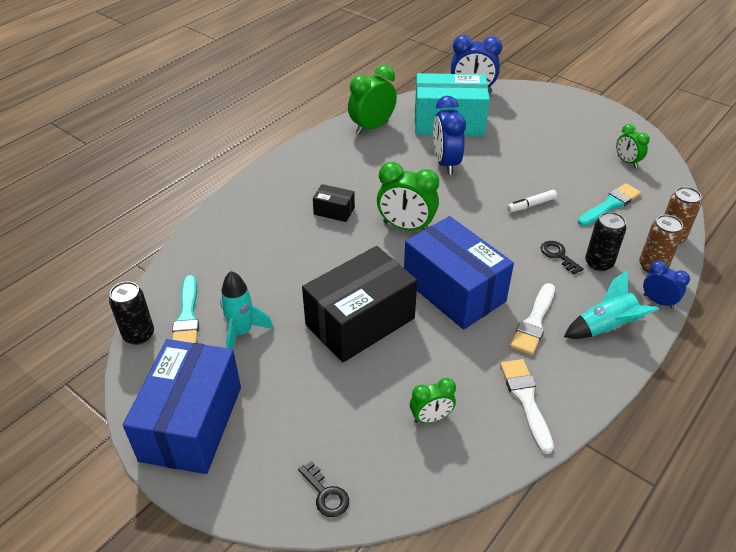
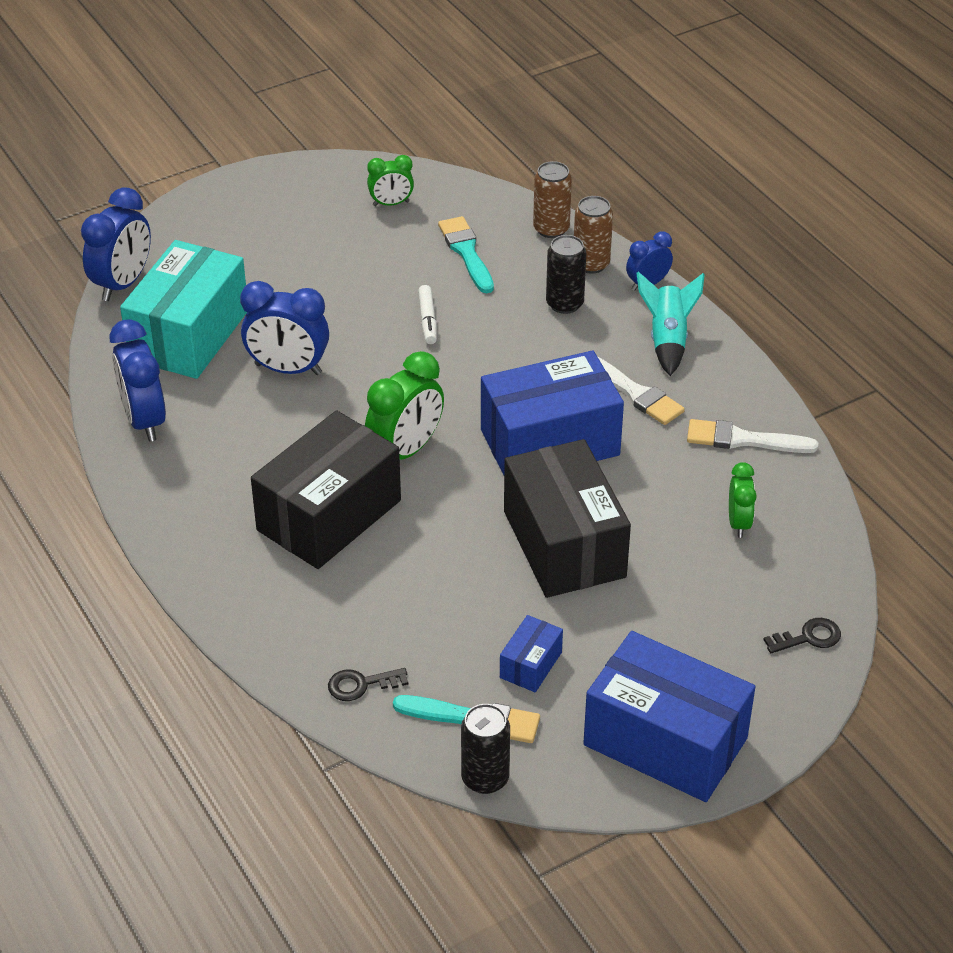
camera: 70 degrees left, 0 degrees up
turquoise rocket [220,271,274,349] -> blue box [500,615,563,692]
black box [313,184,355,222] -> black box [251,410,401,569], size x2.24
green clock [348,65,397,135] -> blue clock [109,319,166,442]
black key [541,241,584,274] -> black key moved to [328,668,408,701]

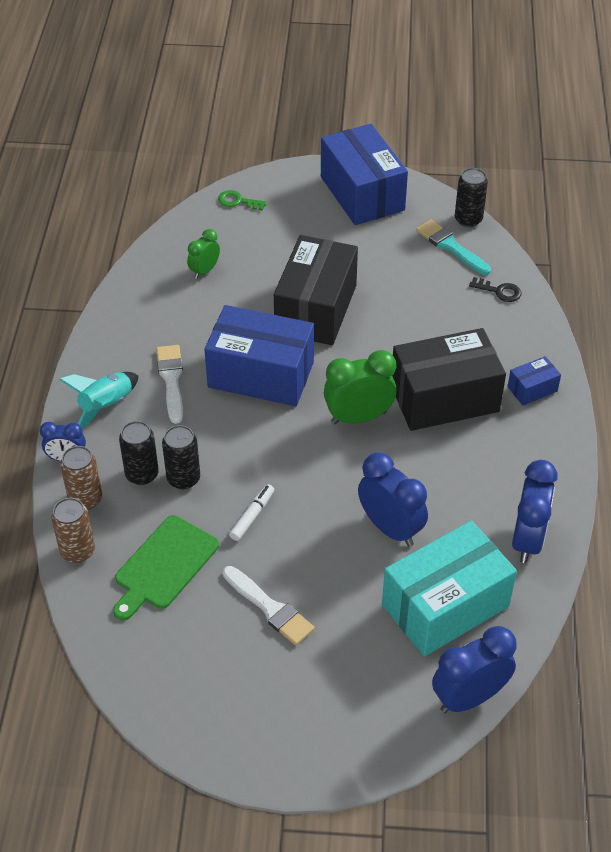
camera: 145 degrees left, 5 degrees up
green clock [367,155,414,206] -> none
turquoise brush [438,216,494,293] -> green cutting board [113,515,219,620]
blue box [500,615,563,692] -> blue box moved to [507,356,561,405]
white brush [687,419,818,453] -> white brush moved to [223,566,315,645]
black key [764,618,841,653] -> green key [218,190,267,211]
none -> black can [162,425,200,489]

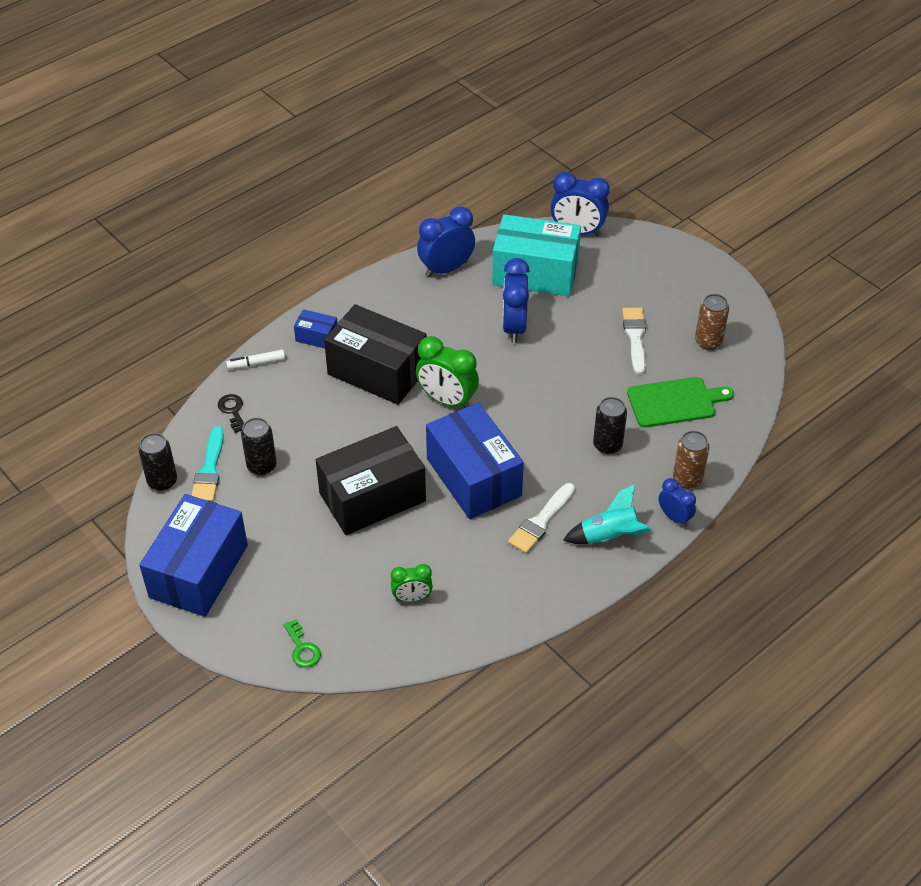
camera: 135 degrees left, 0 degrees up
brown can [51,498,95,563] -> brown can moved to [695,294,729,350]
black can [119,421,159,485] -> black can moved to [241,418,277,475]
white marker [229,484,274,541] -> white marker moved to [226,350,285,370]

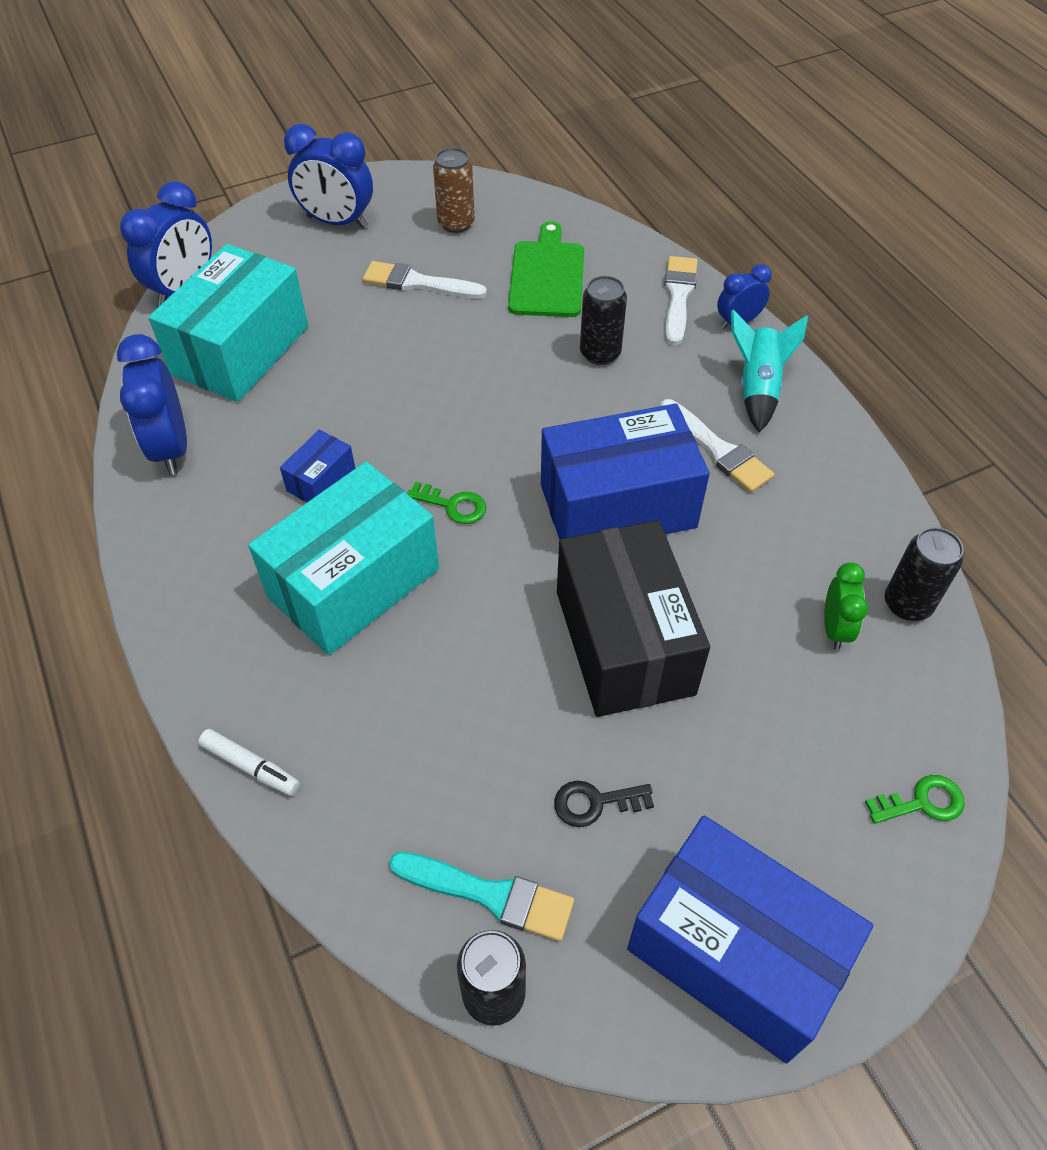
camera: 75 degrees left, 5 degrees up
black key [218,394,244,433] -> black key moved to [554,781,654,827]
white marker [226,350,285,370] -> white marker turned 60 degrees counterclockwise [198,729,300,796]
black can [241,418,277,475] -> black can moved to [885,527,964,621]
blue box [294,309,337,348] -> blue box moved to [280,430,355,502]
black box [324,304,427,405] -> turquoise box [248,462,439,655]
green clock [416,336,479,408] -> green key [407,482,486,524]
blue clock [502,258,530,343] -> blue clock moved to [284,124,373,229]
brown can [673,431,710,488] -> white brush [664,256,697,345]

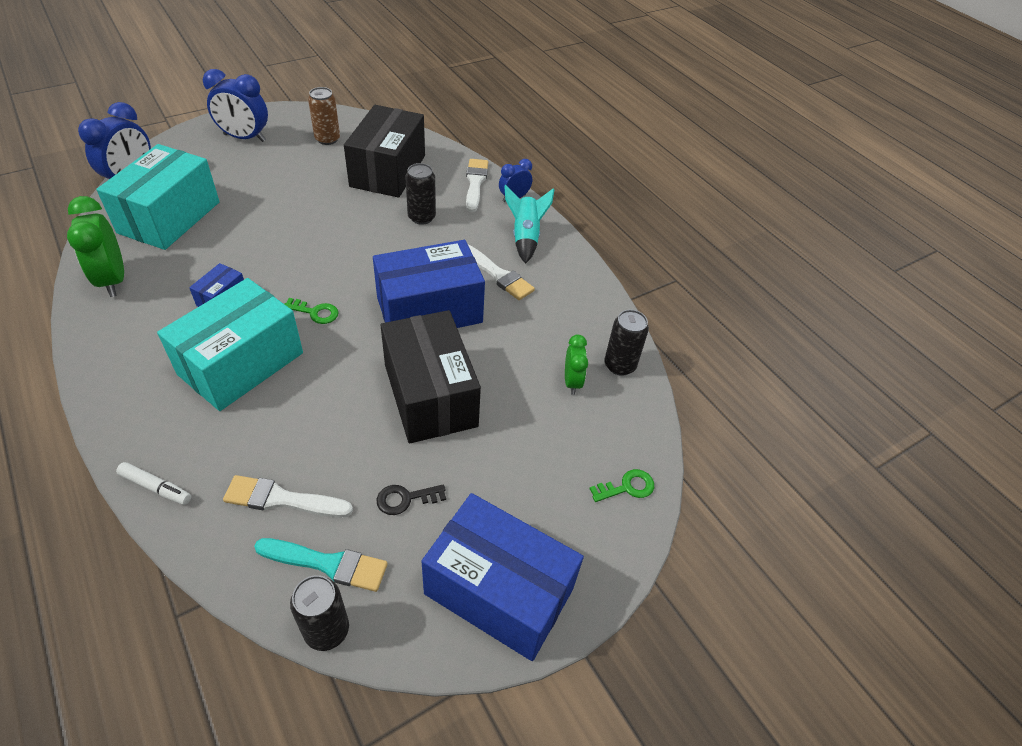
camera: 10 degrees left, 5 degrees down
blue clock [117,334,187,475] -> green clock [67,196,124,297]
white brush [363,261,487,299] -> white brush moved to [223,475,353,518]
green cutting board [508,221,584,317] -> black box [344,105,425,198]

